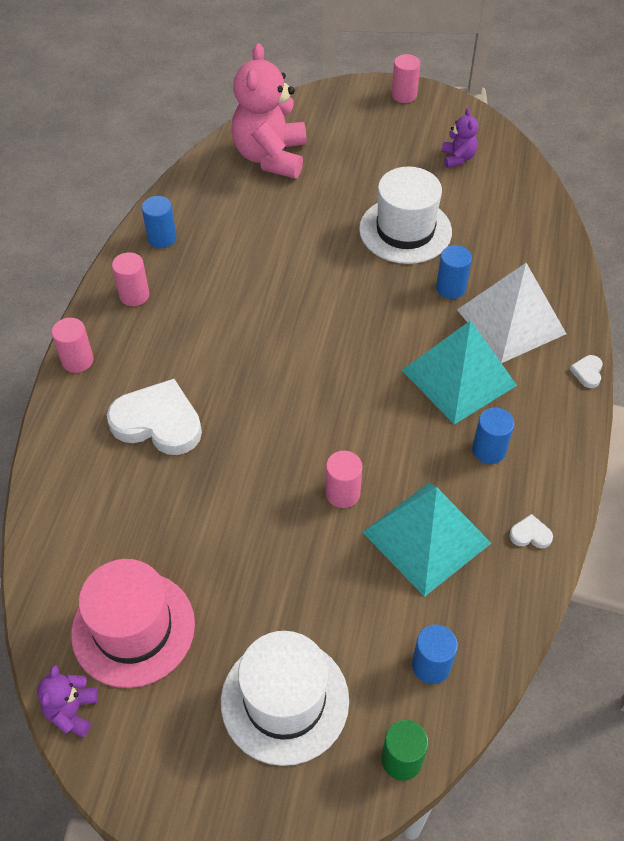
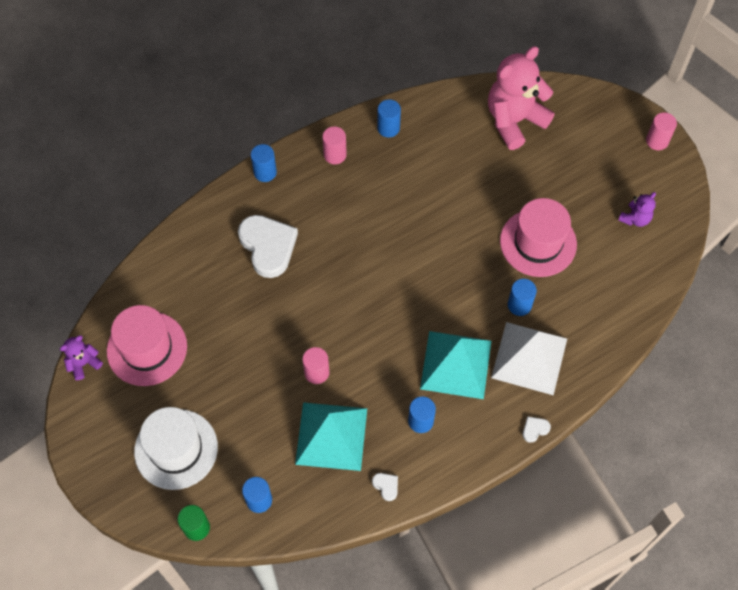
camera: 45 degrees right, 10 degrees up
pink cylinder [52,318,94,373] -> blue cylinder [251,144,277,182]
white hat [359,167,452,264] -> pink hat [500,198,577,277]

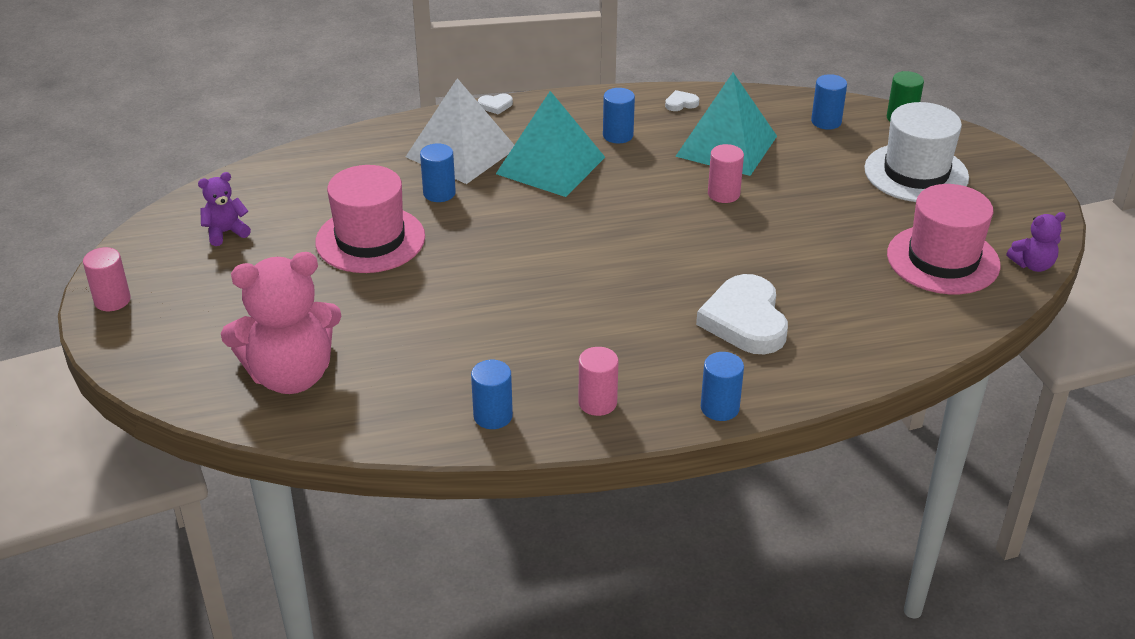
camera: 160 degrees left, 25 degrees down
white heart [372,473,398,501] -> white heart turned 90 degrees clockwise [665,90,699,111]

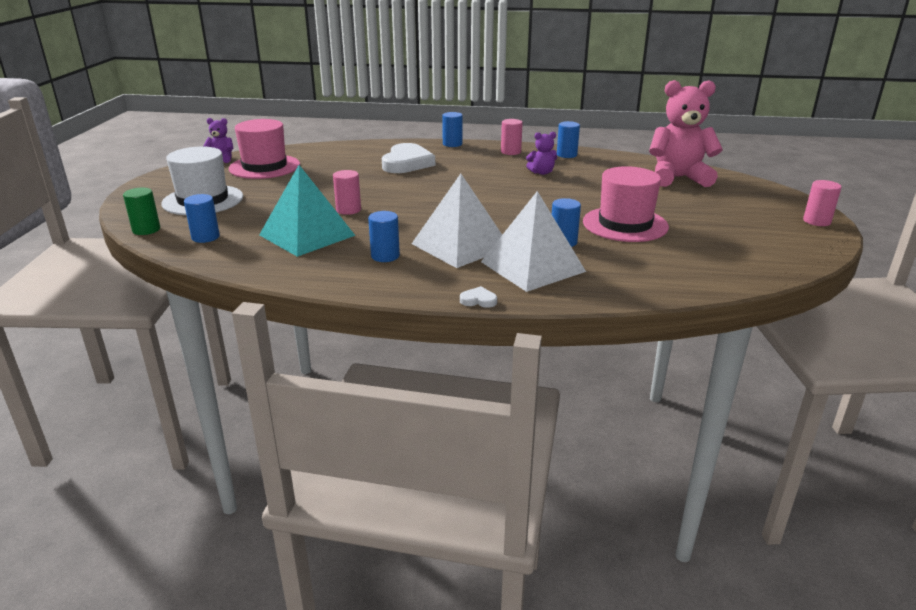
camera: 160 degrees left, 10 degrees down
purple teddy bear [198,172,251,246] -> purple teddy bear moved to [526,132,557,175]
turquoise pyramid [496,91,605,197] -> white pyramid [412,174,502,268]
white heart [665,90,699,111] -> none

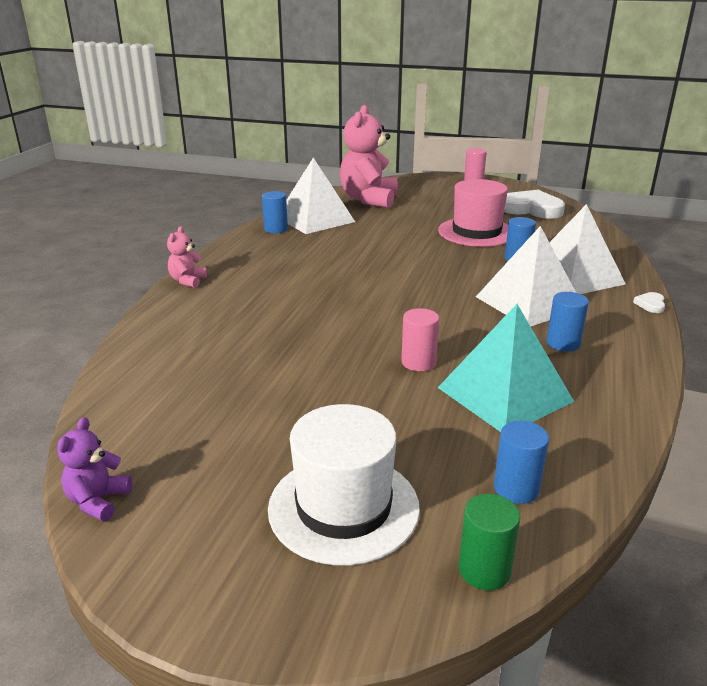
camera: 80 degrees left, 0 degrees up
pink hat [229,119,300,179] -> none
white heart [382,143,435,173] -> white heart moved to [504,190,565,219]
blue cylinder [442,112,463,147] -> pink teddy bear [167,226,207,288]
pink cylinder [501,119,523,155] -> none
purple teddy bear [526,132,557,175] -> none
none -> white pyramid [286,158,355,234]

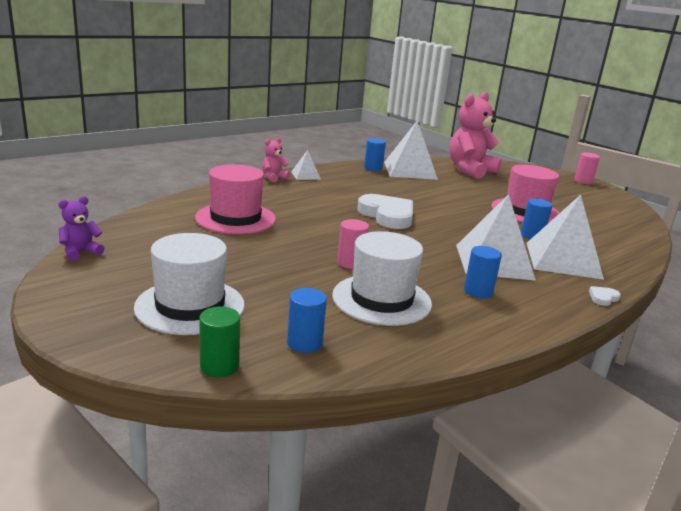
camera: 30 degrees right, 5 degrees down
turquoise pyramid [438,304,574,432] -> white hat [332,231,432,326]
white heart [504,190,565,219] -> white heart moved to [357,194,413,229]
none -> pink hat [195,164,276,234]
none -> white pyramid [291,150,321,180]

